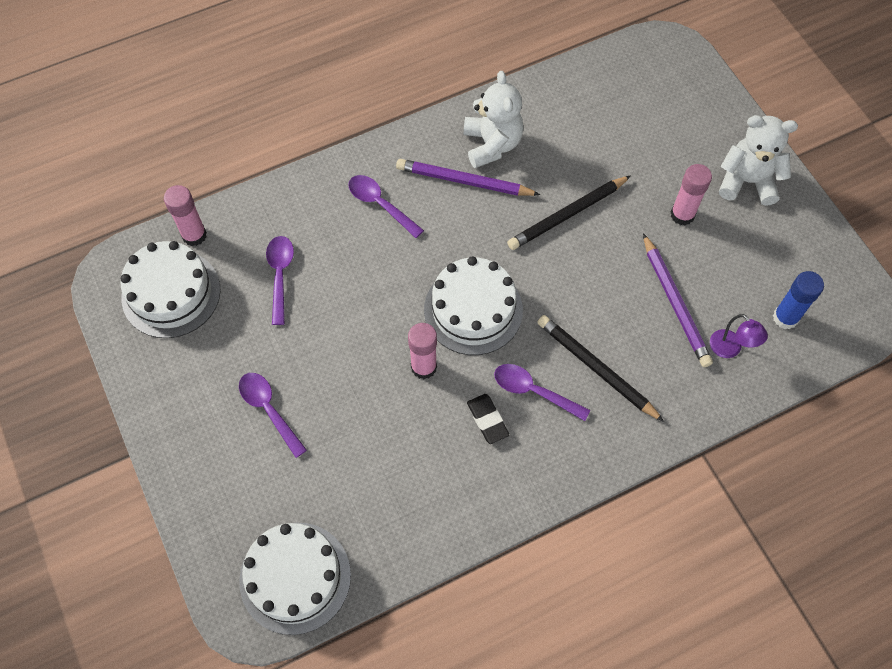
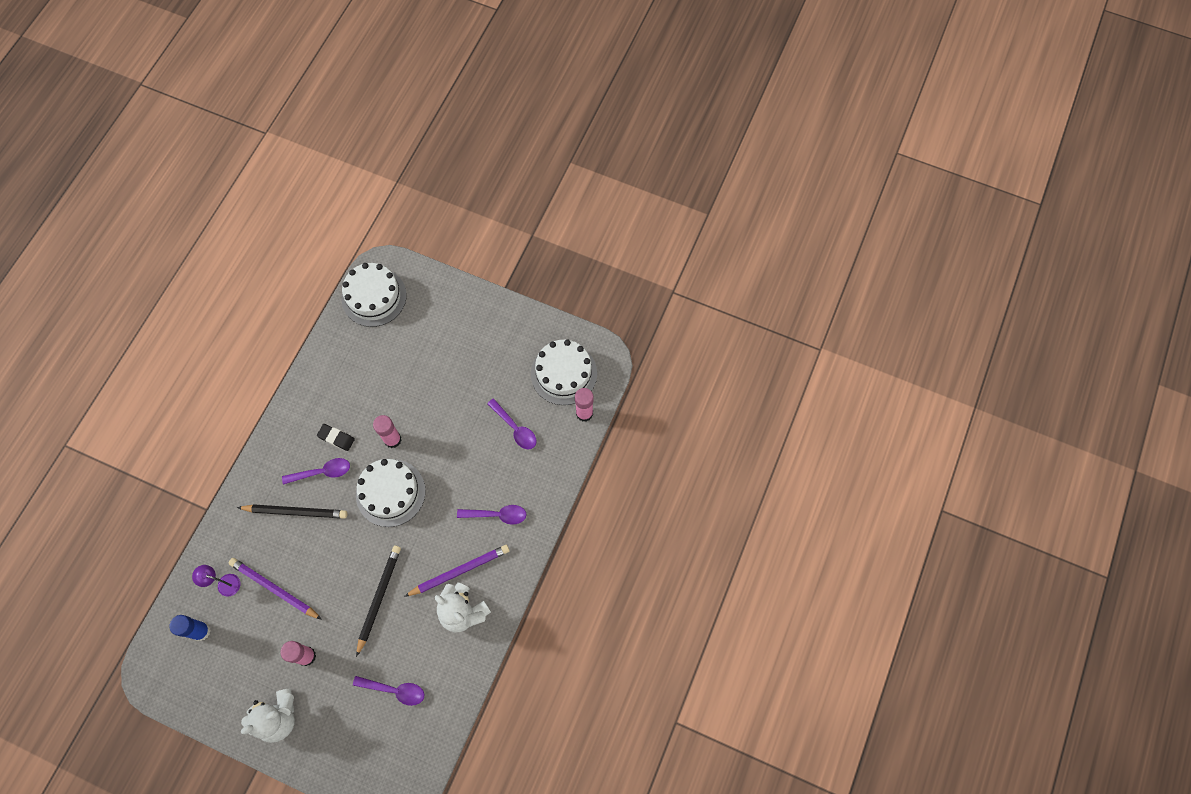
camera: 140 degrees right, 5 degrees up
purple spoon [239,373,307,458] -> purple spoon moved to [353,676,424,706]

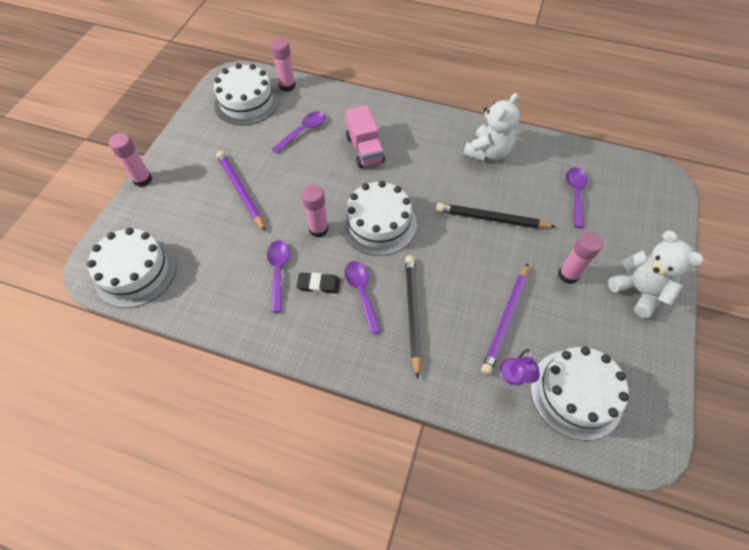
camera: 95 degrees left, 10 degrees down
blue glue stick [170,615,211,641] -> white cake [530,347,629,440]
black eraser [317,424,355,451] -> black eraser turned 75 degrees clockwise [297,273,340,293]
purple pencil [404,545,510,597] -> purple pencil moved to [216,151,265,231]
purple spoon [457,505,526,525] -> purple spoon moved to [267,240,290,312]
none -> pink glue stick [109,133,152,187]
none -> pink truck [345,105,385,168]

